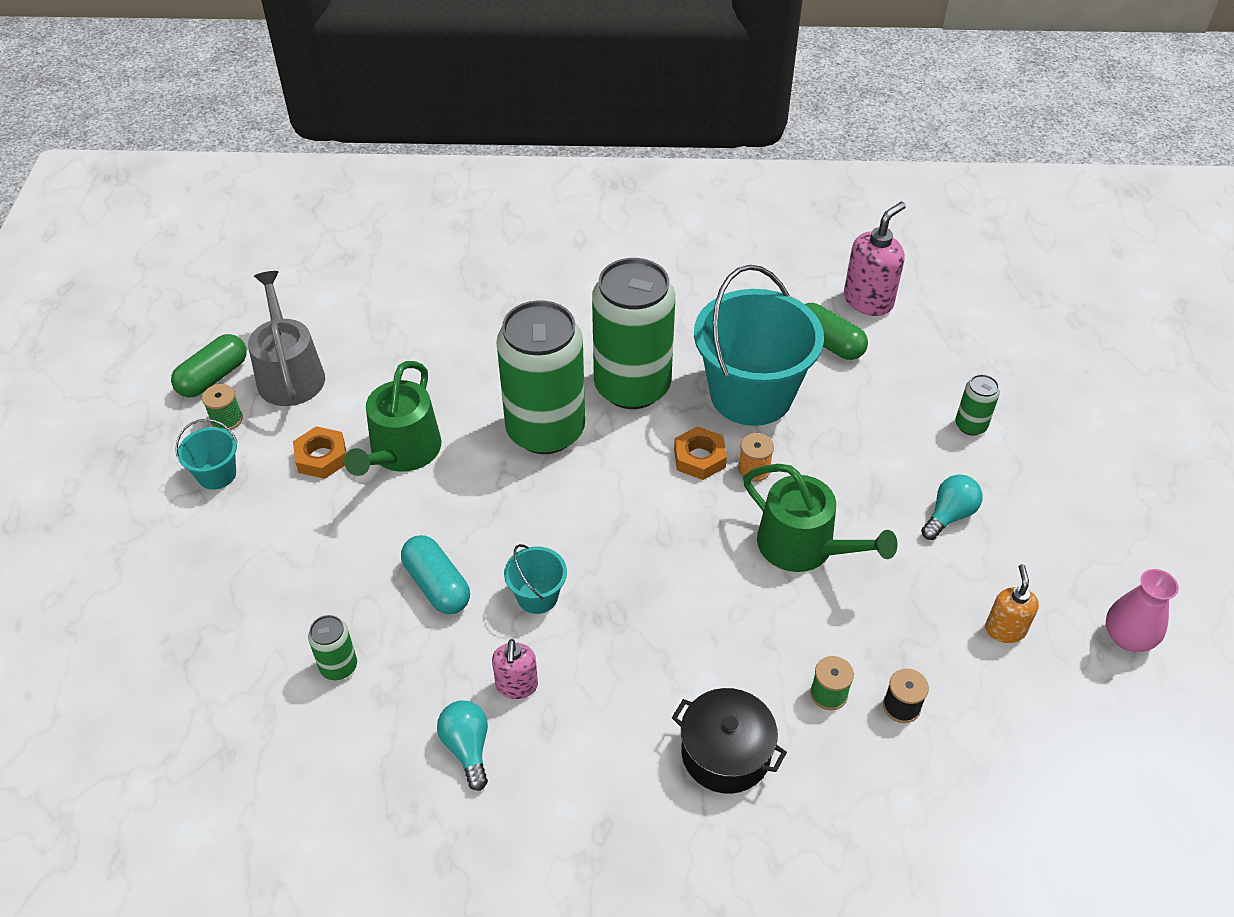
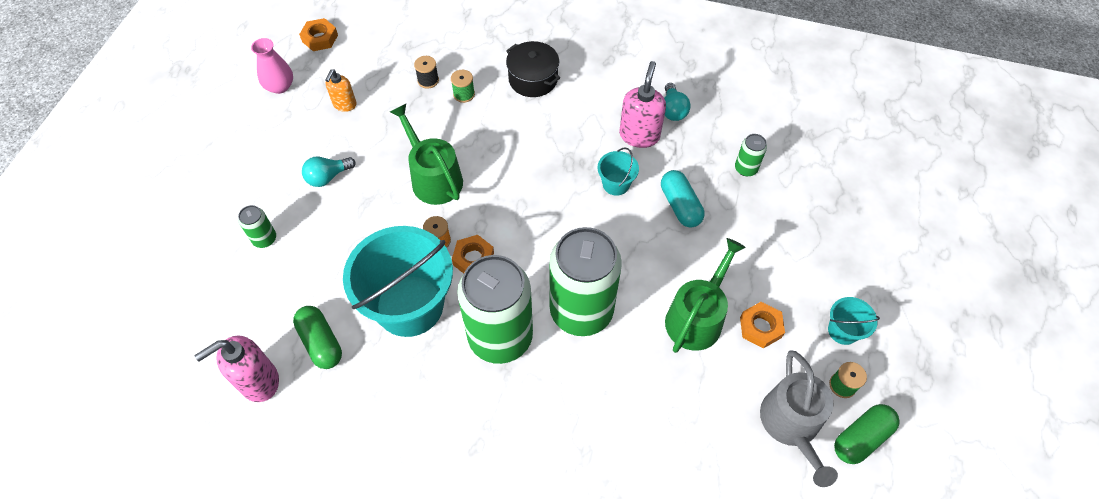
camera: 165 degrees left, 10 degrees up
pink soap dispenser [492,639,538,699] -> pink soap dispenser [619,61,666,148], size x1.61
none -> orange nut [299,18,338,51]

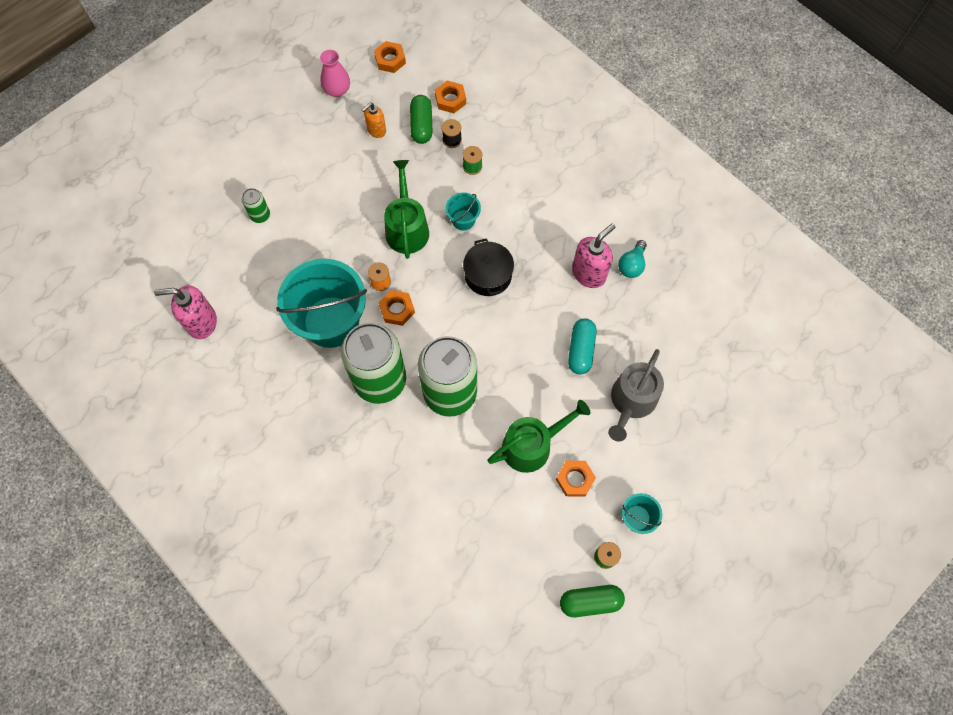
camera: 30 degrees right, 10 degrees up
green capsule [293,306,342,369] -> green capsule moved to [410,95,433,144]
turquoise light bulb [302,157,356,187] -> none
black pot [506,41,560,97] -> black pot moved to [463,238,514,296]
turquoise bucket [597,148,639,196] -> turquoise bucket moved to [445,193,481,231]
green can [735,134,767,176] -> none
grey watering can [760,350,838,487] -> grey watering can moved to [608,349,664,442]
none -> orange nut [435,81,466,113]

